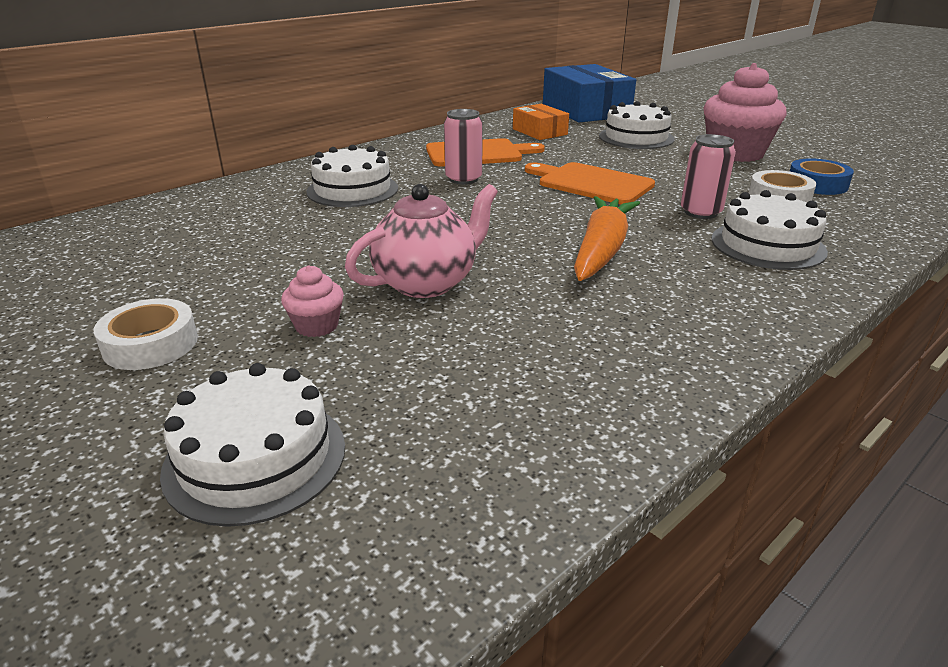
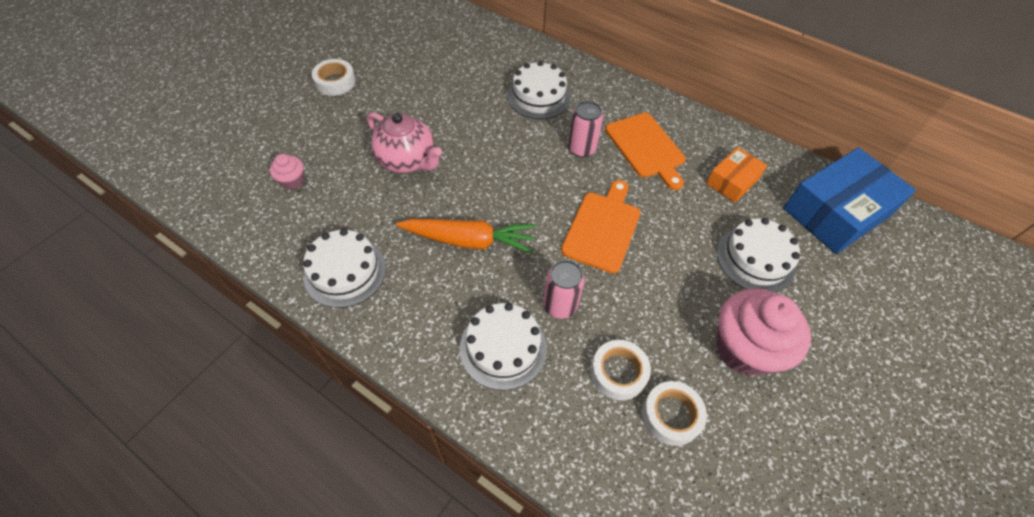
camera: 75 degrees right, 25 degrees up
white cake [160,363,345,527] -> white cake moved to [303,229,386,308]
pink cupcake [281,265,344,337] -> pink cupcake moved to [269,154,304,189]
blue tape [790,158,854,195] -> white tape [642,381,707,446]

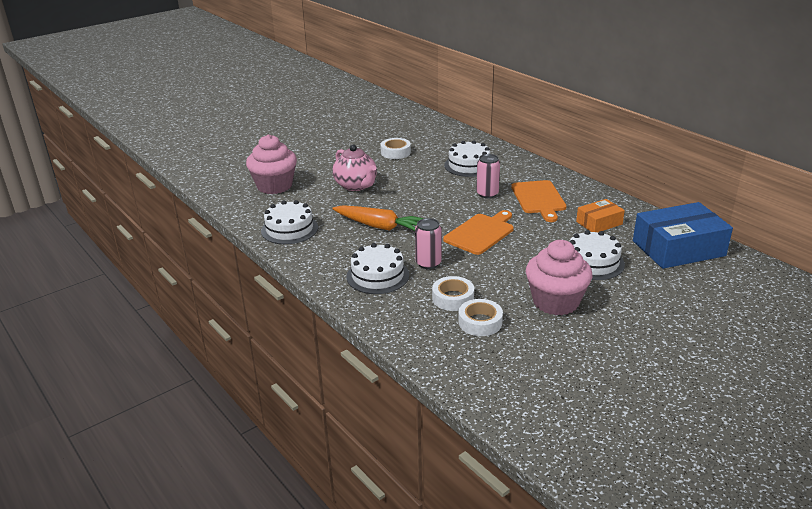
camera: 20 degrees right, 25 degrees down
pink cupcake [269,154,304,189] -> pink cupcake [246,134,297,194], size x2.17
white tape [311,59,356,96] -> white tape moved to [380,138,411,159]

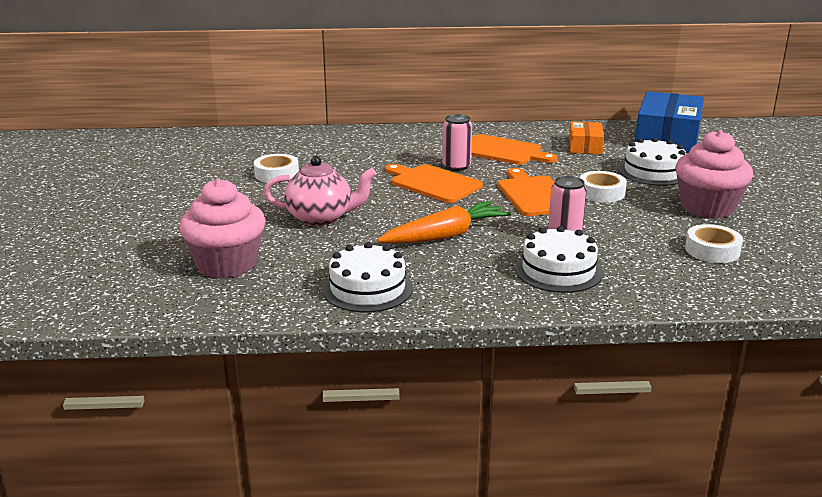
camera: 55 degrees left, 5 degrees down
white tape [432,276,474,311] -> white tape moved to [579,171,627,203]
white cake [444,141,490,177] -> none
none -> orange cutting board [385,164,483,203]

